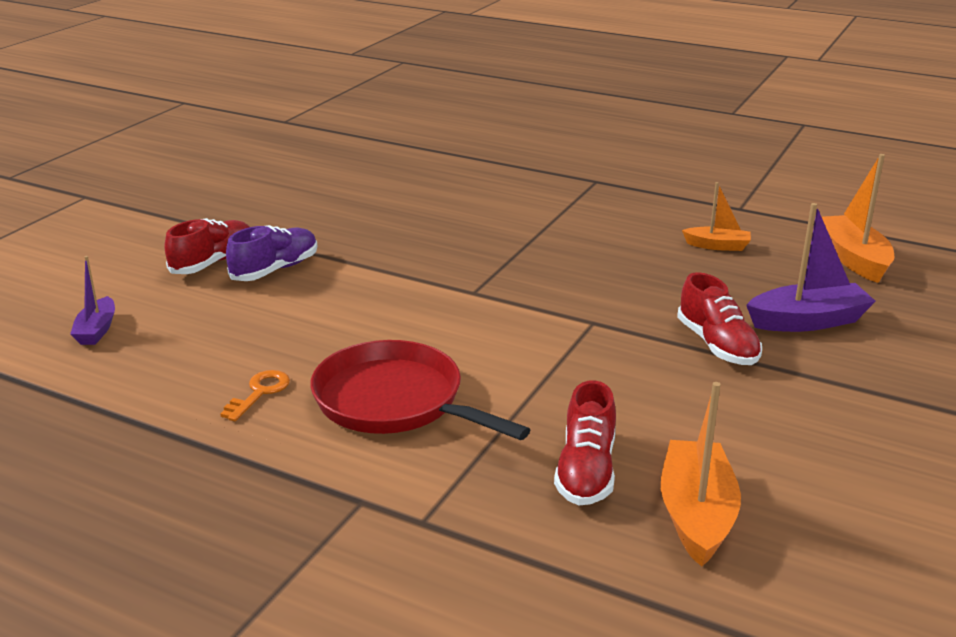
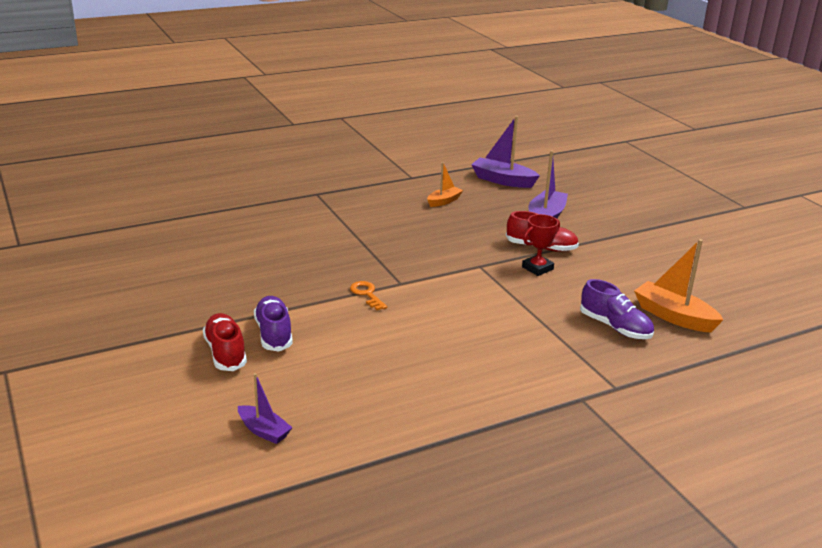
camera: 55 degrees left, 0 degrees up
orange key [220,370,290,421] -> orange key moved to [350,281,387,310]
red pan [310,340,530,440] -> none
red shoe [554,380,616,506] -> purple shoe [580,279,654,339]
orange boat [822,154,894,283] -> purple boat [471,116,540,188]
none -> red trophy [522,214,560,276]

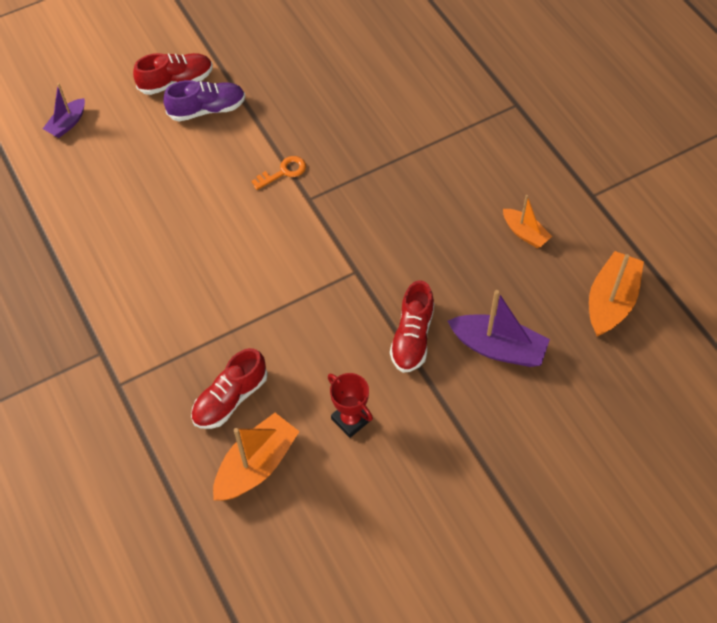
camera: 90 degrees right, 30 degrees up
purple boat [471,116,540,188] -> orange boat [589,251,644,336]
red trophy [522,214,560,276] -> red trophy moved to [328,373,373,438]
purple shoe [580,279,654,339] -> red shoe [191,348,268,429]

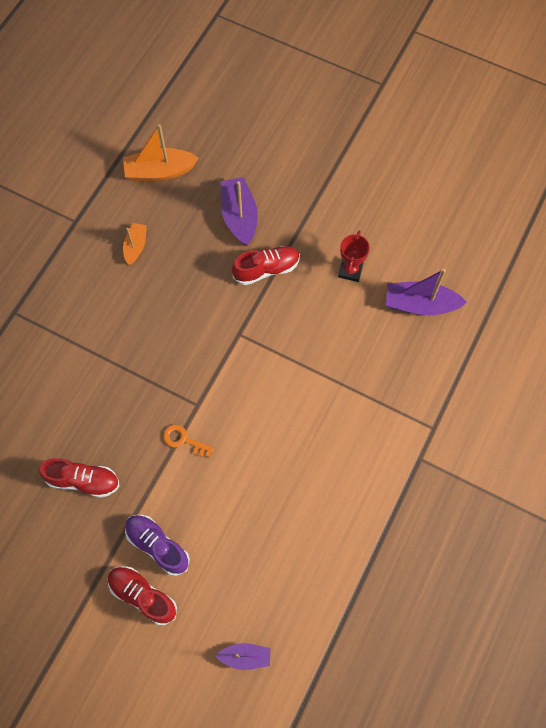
camera: 125 degrees left, 10 degrees up
red shoe [191,348,268,429] -> red shoe moved to [39,458,119,498]
orange boat [213,413,300,501] -> purple boat [386,269,467,315]

